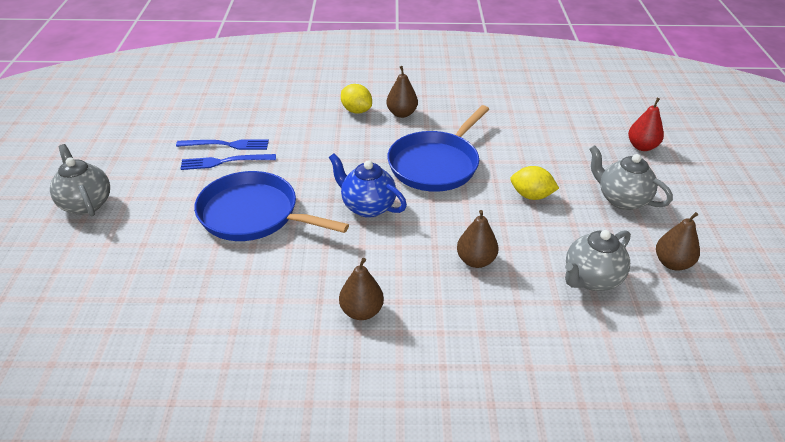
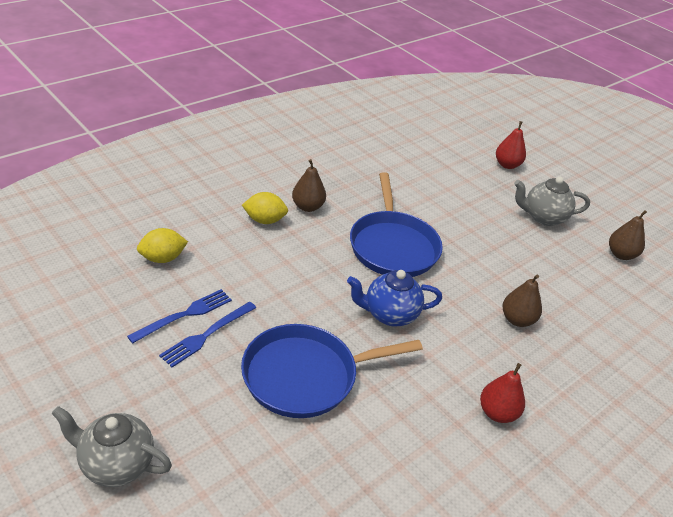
camera: 45 degrees left, 0 degrees up
brown pear [339,258,384,320] -> red pear [480,363,525,423]
yellow lemon [510,166,559,200] -> yellow lemon moved to [137,228,188,263]
grey teapot [565,230,631,291] -> none

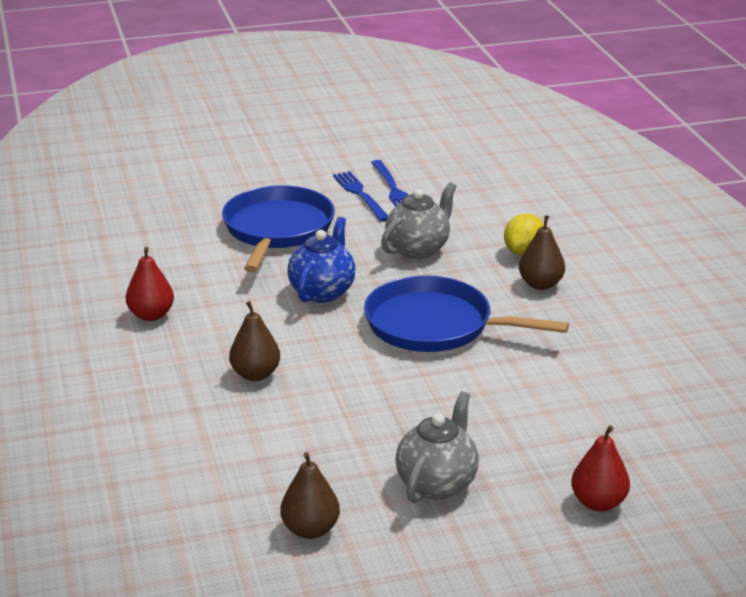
camera: 120 degrees right, 10 degrees down
grey teapot [52,406,172,487] -> grey teapot moved to [381,182,457,259]
yellow lemon [137,228,188,263] -> none

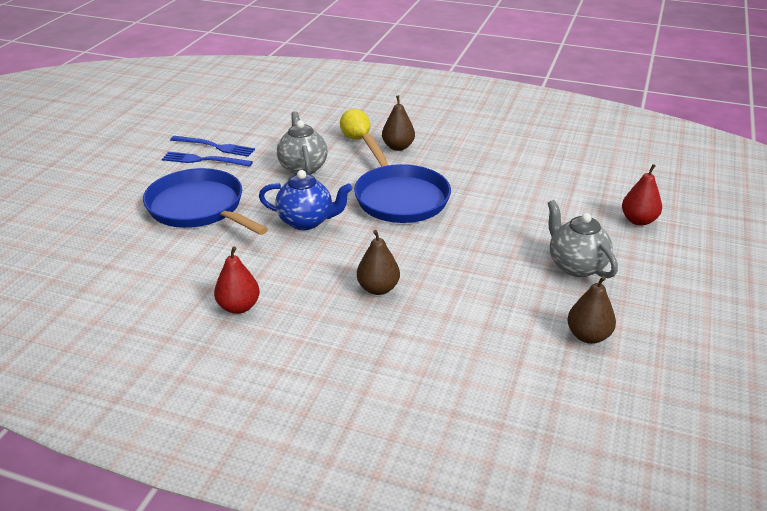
camera: 55 degrees left, 5 degrees up
blue teapot [287,217,355,303] -> blue teapot turned 135 degrees clockwise [259,170,352,230]
blue pan [364,275,569,352] -> blue pan turned 75 degrees counterclockwise [354,133,451,223]

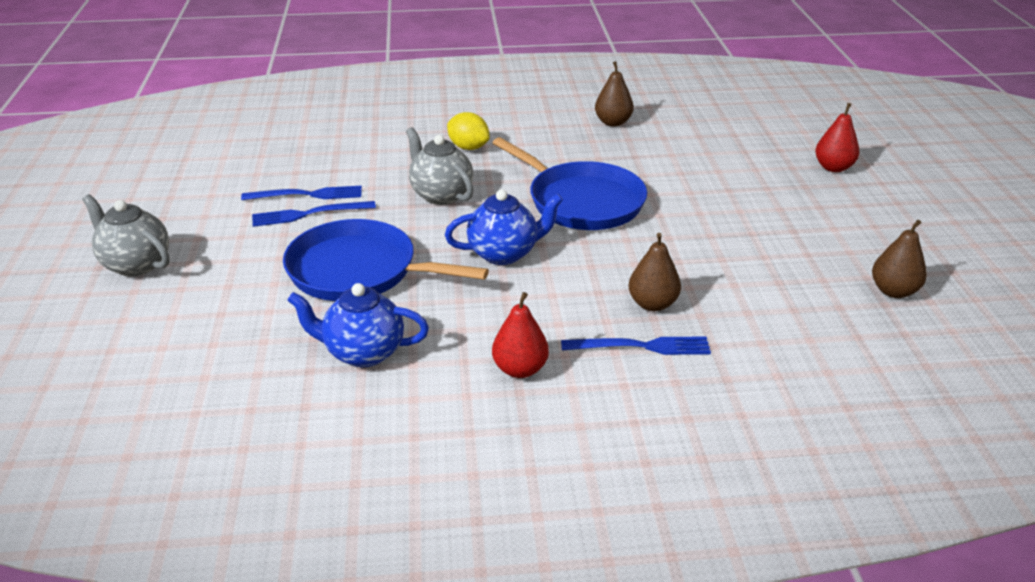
camera: 25 degrees left, 0 degrees up
brown pear [382,95,415,151] -> brown pear moved to [595,61,634,127]
grey teapot [548,200,618,278] -> grey teapot moved to [82,194,170,276]
none -> blue teapot [288,283,429,367]
none -> blue fork [561,337,711,355]

